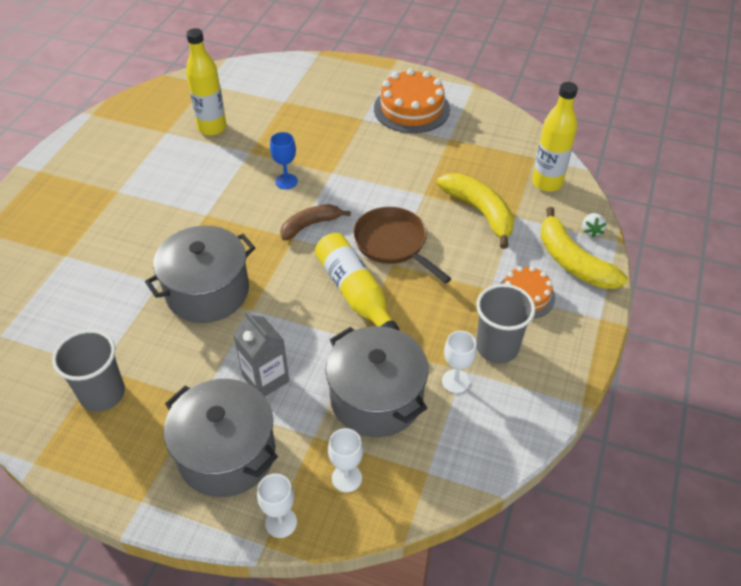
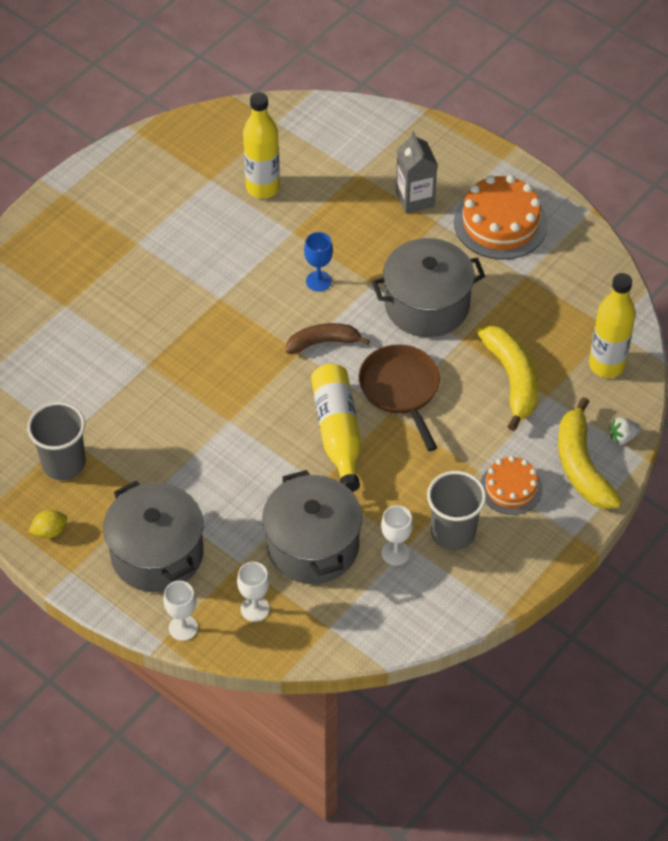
camera: 20 degrees right, 5 degrees up
grey pot [145,225,255,323] -> grey pot moved to [372,238,485,337]
grey carton [233,311,289,397] -> grey carton moved to [396,131,437,214]
white strawberry [582,213,607,237] -> white strawberry turned 45 degrees clockwise [610,417,641,444]
none -> yellow lemon [29,510,67,539]

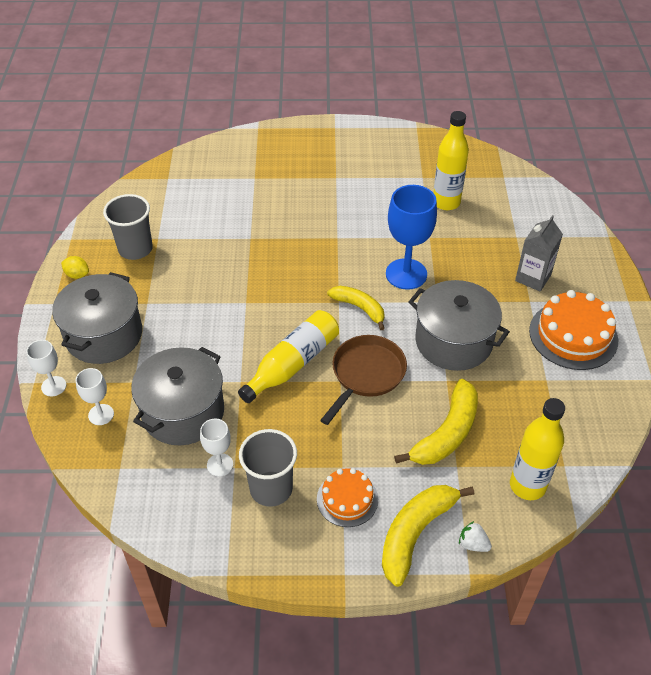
camera: 50 degrees right, 5 degrees down
brown banana [286,323,370,354] -> yellow banana [327,286,385,330]
blue goblet [304,232,333,291] -> blue goblet [386,185,437,290], size x1.87

